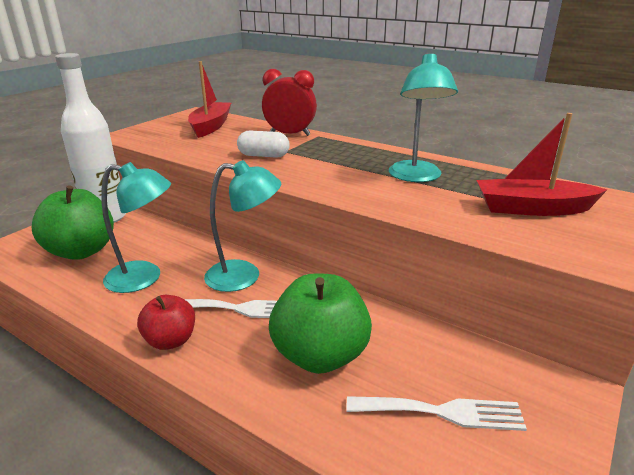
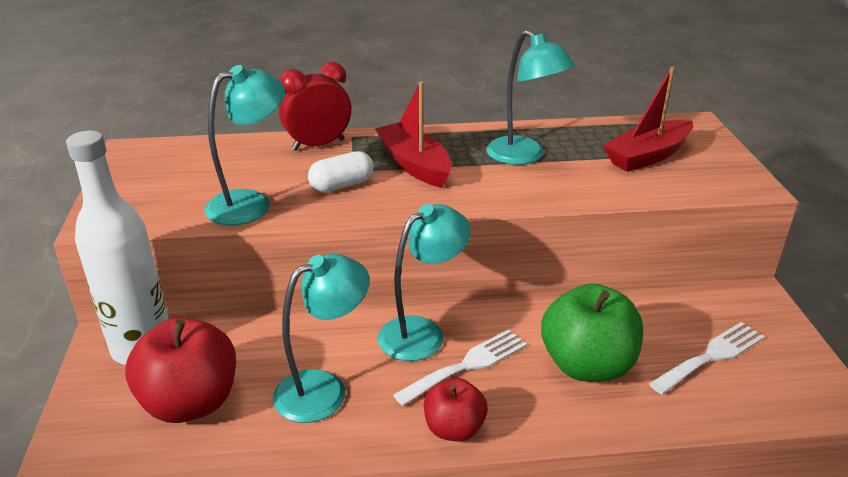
camera: 40 degrees left, 5 degrees up
green apple [32,185,114,260] -> red apple [125,318,236,423]
red boat [188,61,231,138] -> red boat moved to [375,81,452,188]
none -> turquoise lamp [204,65,285,225]

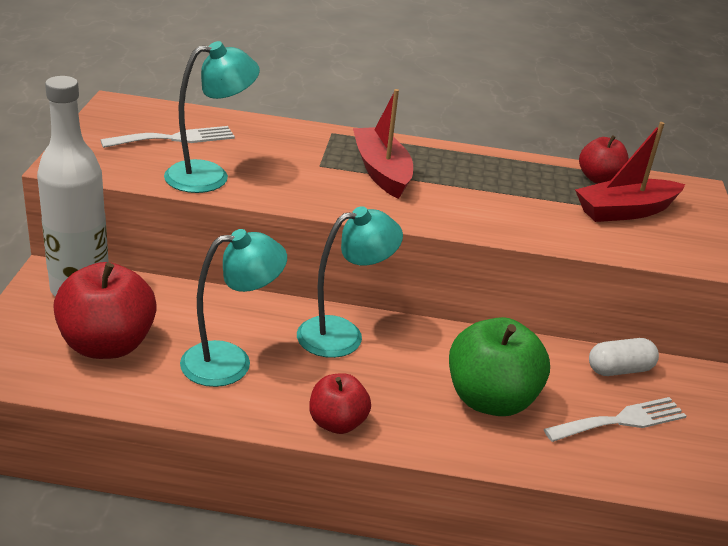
camera: 10 degrees right, 0 degrees up
red clock [279,62,351,151] -> none
white capsule [308,151,374,192] -> white capsule moved to [589,338,659,376]
white fork [393,329,527,406] -> white fork moved to [100,126,235,148]
turquoise lamp [486,30,575,165] -> none
none -> red apple [579,135,629,184]

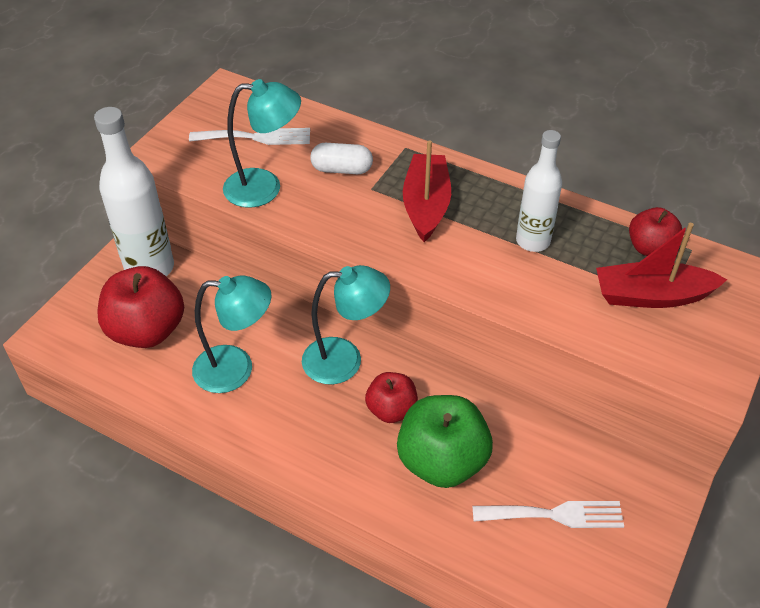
camera: 25 degrees right, 15 degrees up
red apple [309,373,371,434] -> red apple moved to [365,372,418,423]
white capsule [589,338,659,376] -> white capsule moved to [310,143,373,174]
none -> white bottle [516,130,562,252]

